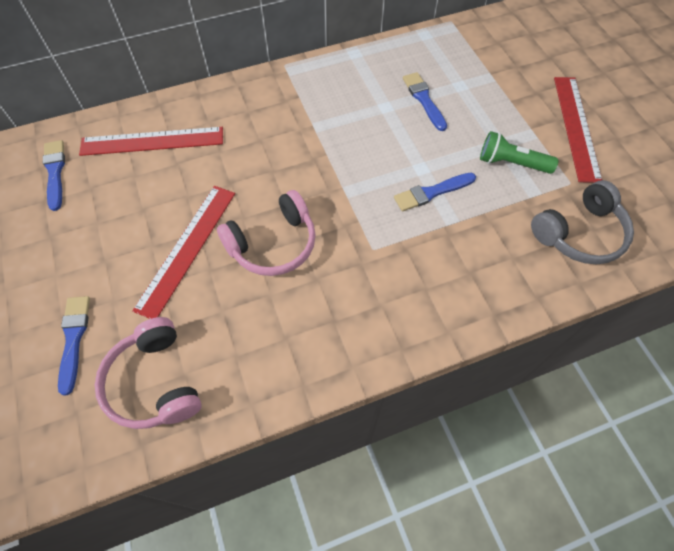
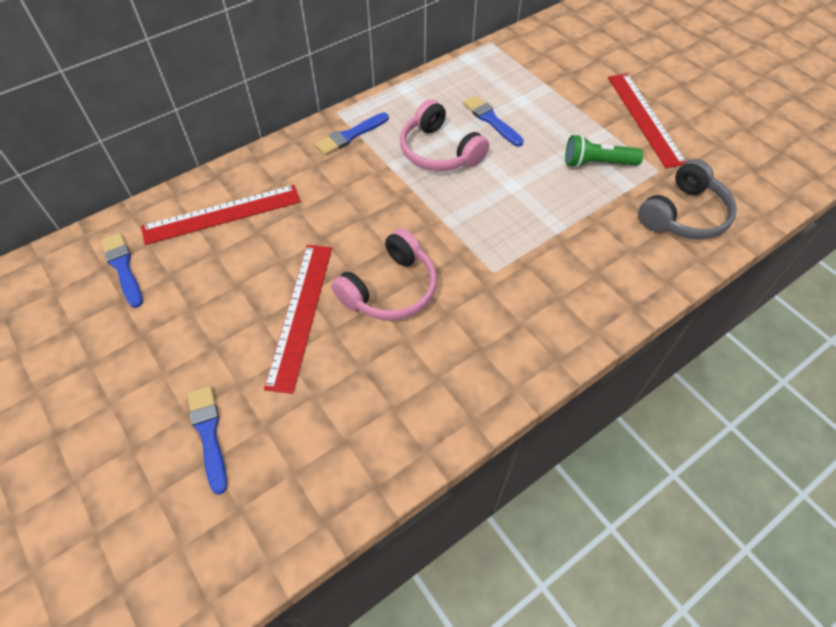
camera: 15 degrees left, 5 degrees down
pink headphones [95,317,202,429] -> pink headphones moved to [400,99,489,171]
blue brush [394,173,476,211] -> blue brush moved to [315,113,389,155]

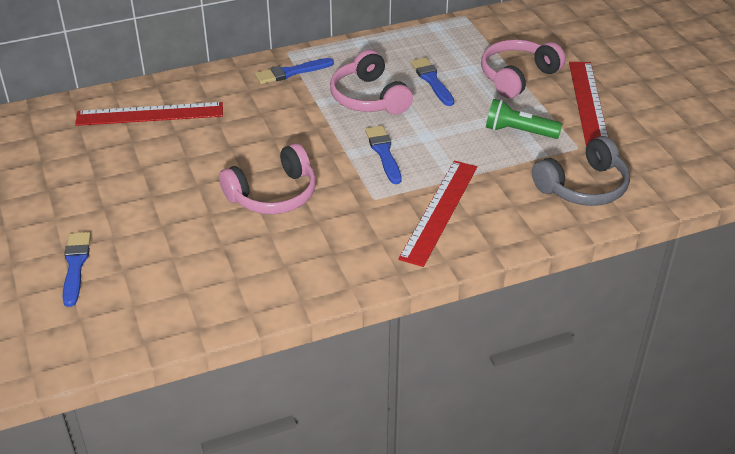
camera: 15 degrees right, 15 degrees down
blue brush [100,233,143,308] -> blue brush moved to [365,126,401,184]
red ruler [264,245,332,394] -> red ruler moved to [398,161,477,267]
none -> pink headphones [481,39,566,98]

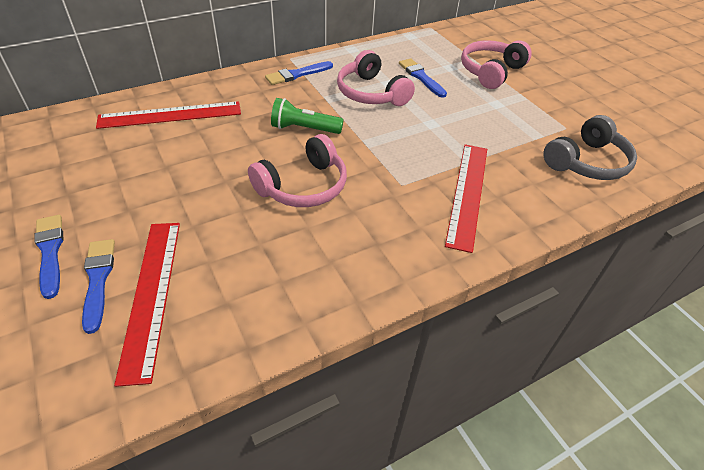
camera: 10 degrees left, 5 degrees up
blue brush [365,126,401,184] -> blue brush moved to [34,215,63,299]
green flashlight [486,99,562,139] -> green flashlight moved to [271,98,344,134]
red ruler [569,62,608,146] -> red ruler moved to [114,223,180,387]

